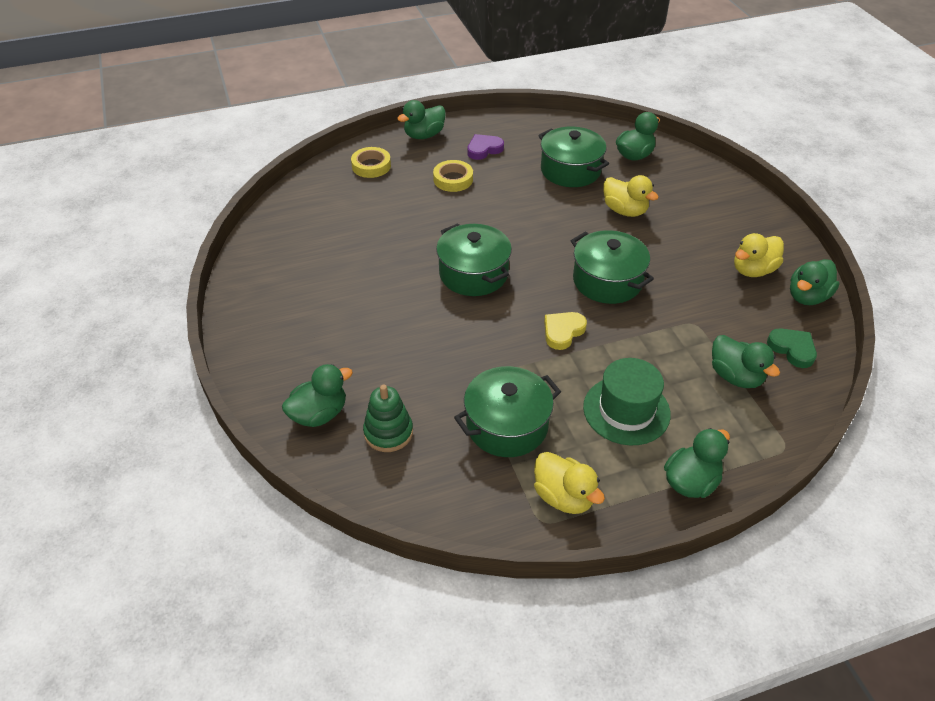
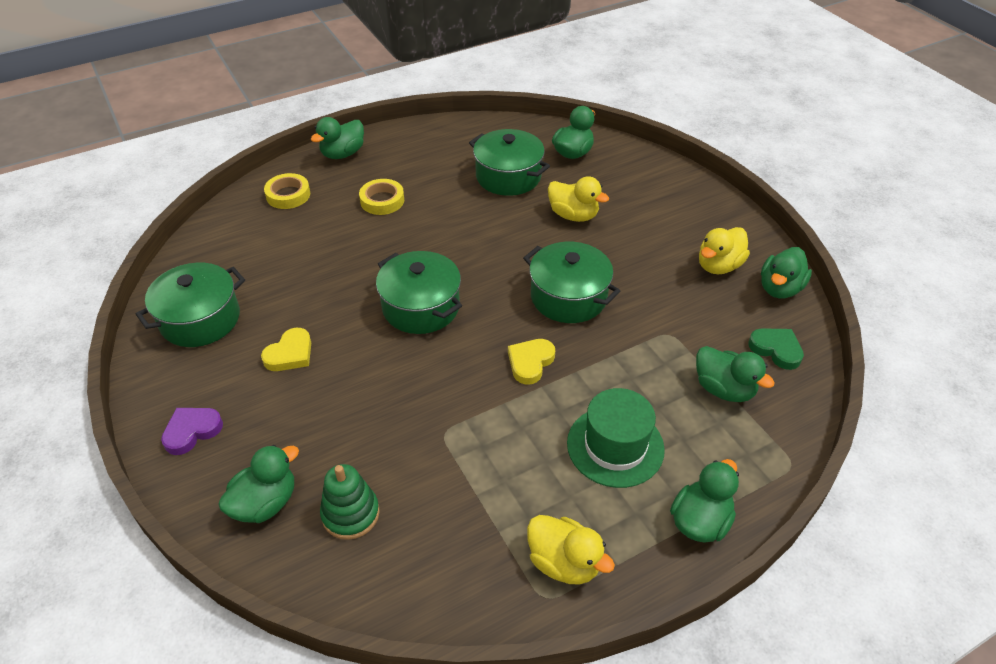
camera: 10 degrees left, 0 degrees up
green pot [454,366,561,457] -> green pot moved to [136,263,245,347]
purple heart [467,134,504,160] -> purple heart moved to [161,408,223,455]
none -> yellow heart [261,328,311,371]

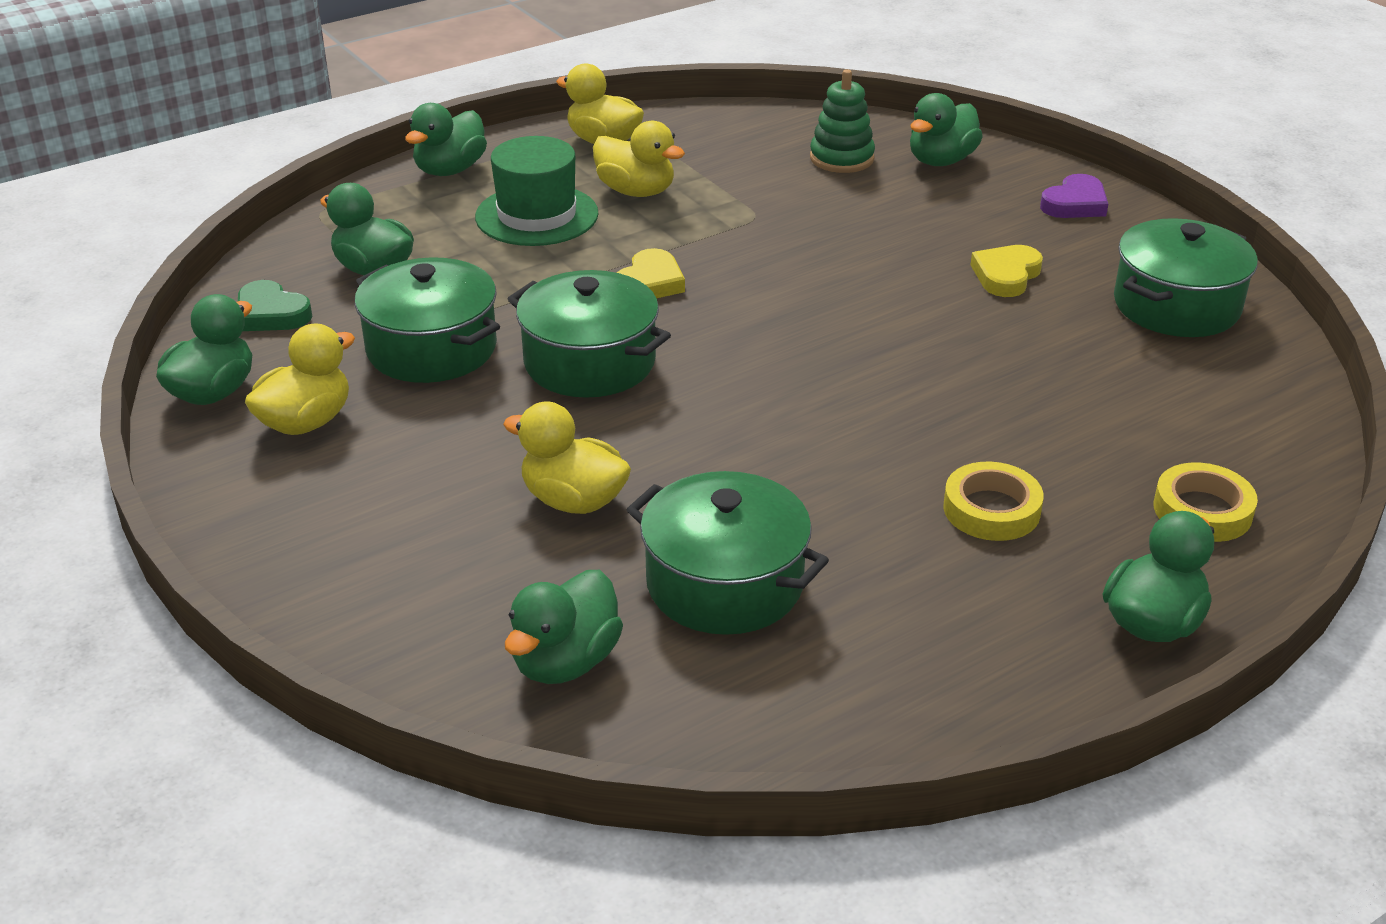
camera: 175 degrees right, 10 degrees down
green pot [376,251,462,334] -> green pot moved to [355,257,500,383]
none -> yellow duck [593,121,685,197]

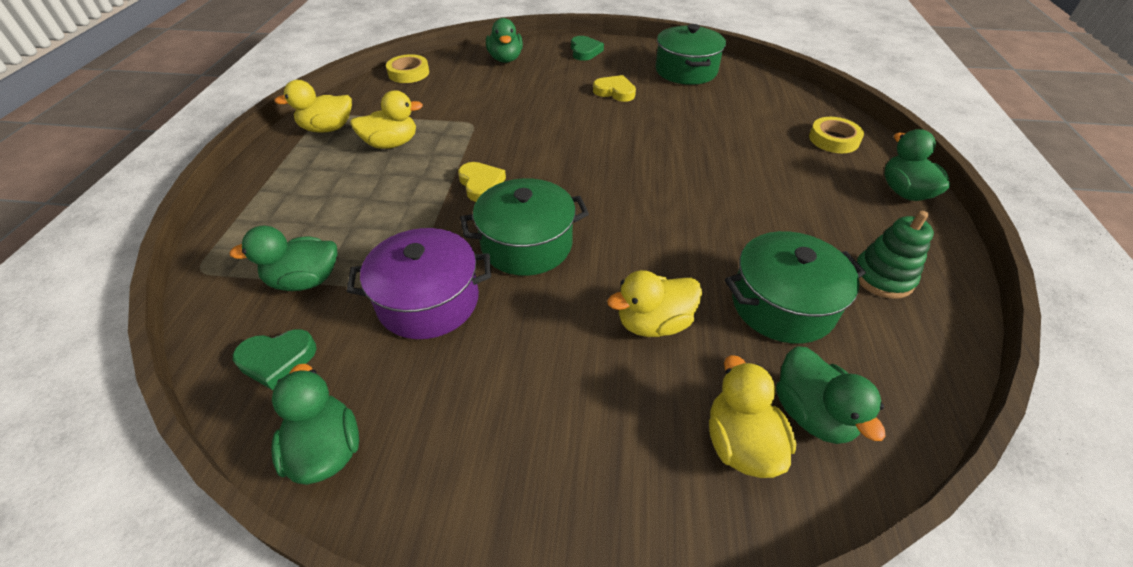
camera: 50 degrees left, 10 degrees up
yellow duck [245,324,355,435] -> yellow duck moved to [709,355,796,478]
green pot [355,257,500,383] -> purple pot [346,228,491,339]
green duck [405,103,487,176] -> none
green hat [475,136,598,246] -> none
green stacking toy [810,69,875,173] -> green stacking toy moved to [856,211,934,299]
yellow tape [943,461,1044,541] -> yellow tape moved to [386,54,429,83]
yellow heart [971,245,1043,297] -> yellow heart turned 135 degrees clockwise [593,75,636,102]
purple heart [1040,174,1108,218] -> green heart [571,36,604,61]

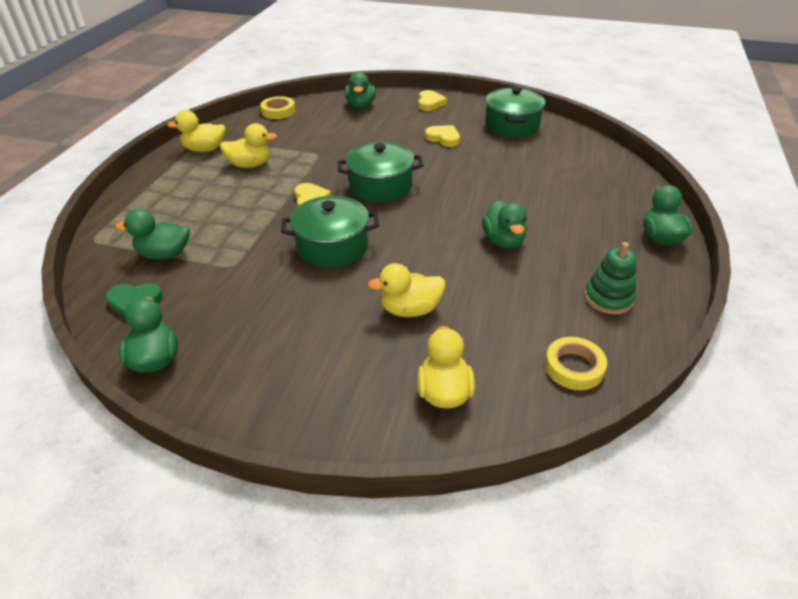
camera: 10 degrees right, 5 degrees down
purple pot [346,228,491,339] -> none
green heart [571,36,604,61] -> yellow heart [418,90,447,111]
green pot [725,231,866,344] -> green pot moved to [338,142,424,202]
green duck [776,346,886,444] -> green duck moved to [482,200,528,249]
yellow tape [809,117,864,153] -> yellow tape moved to [545,337,607,390]

